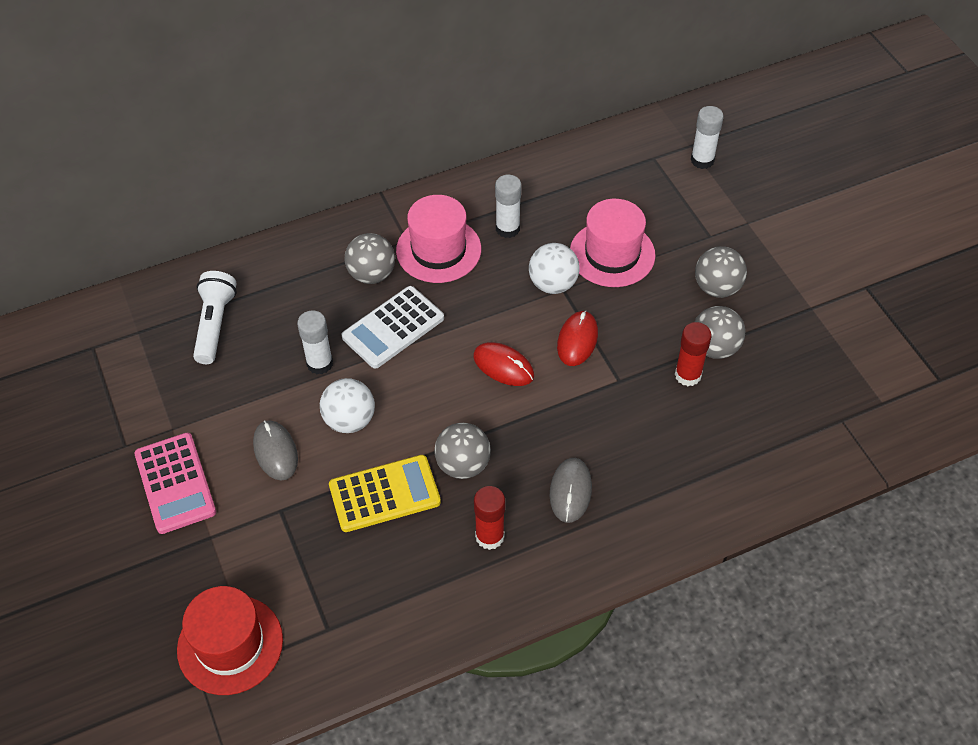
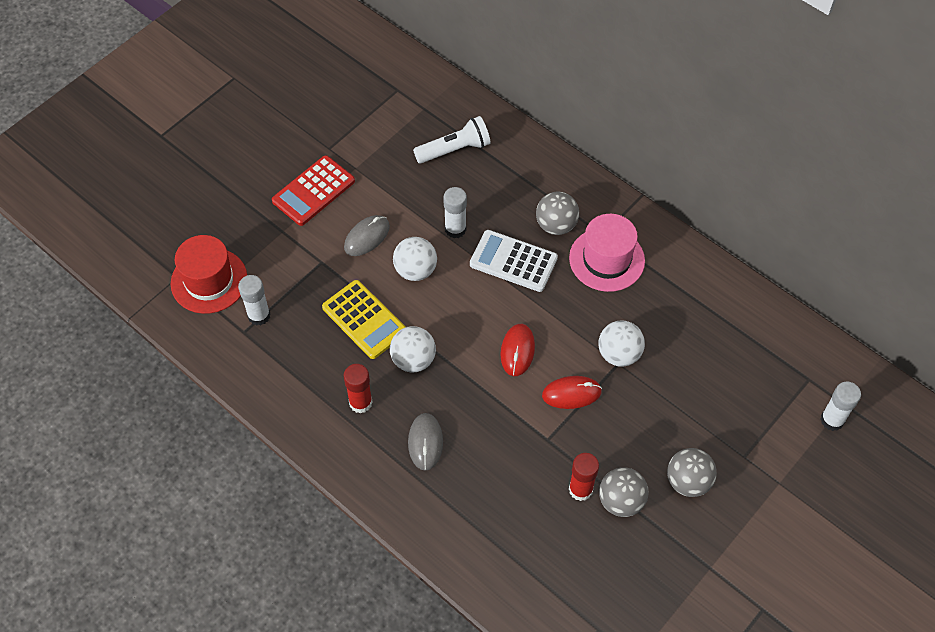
camera: 65 degrees right, 5 degrees up
pink calculator [134,433,216,534] -> red calculator [272,155,355,226]
grey ball [434,423,491,479] -> white ball [390,326,436,372]
white glue stick [495,175,522,238] -> white glue stick moved to [238,275,270,326]
grey mouse [550,458,592,523] -> grey mouse turned 75 degrees counterclockwise [408,413,443,471]
pink hat [570,199,655,287] -> none

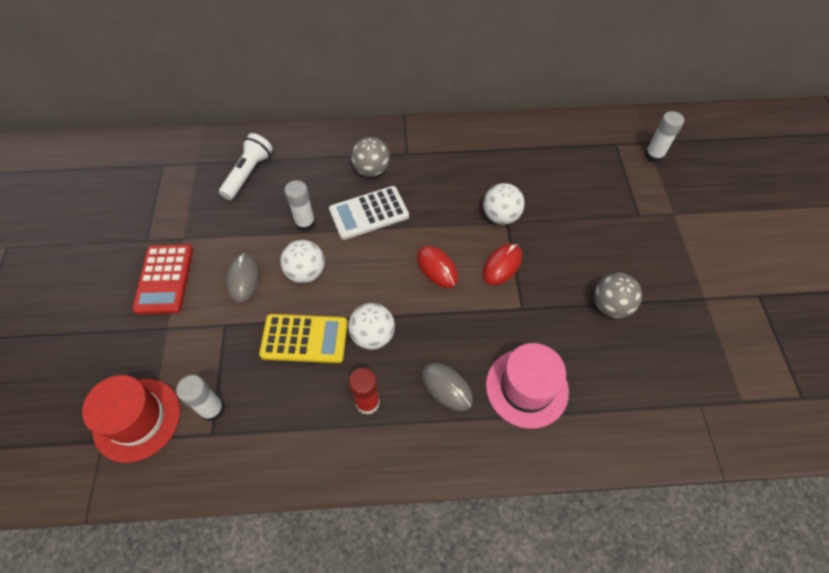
camera: 45 degrees left, 0 degrees up
pink hat [569,214,645,292] -> pink hat moved to [486,343,569,429]
red glue stick [569,453,599,501] -> none
grey ball [667,448,717,497] -> none

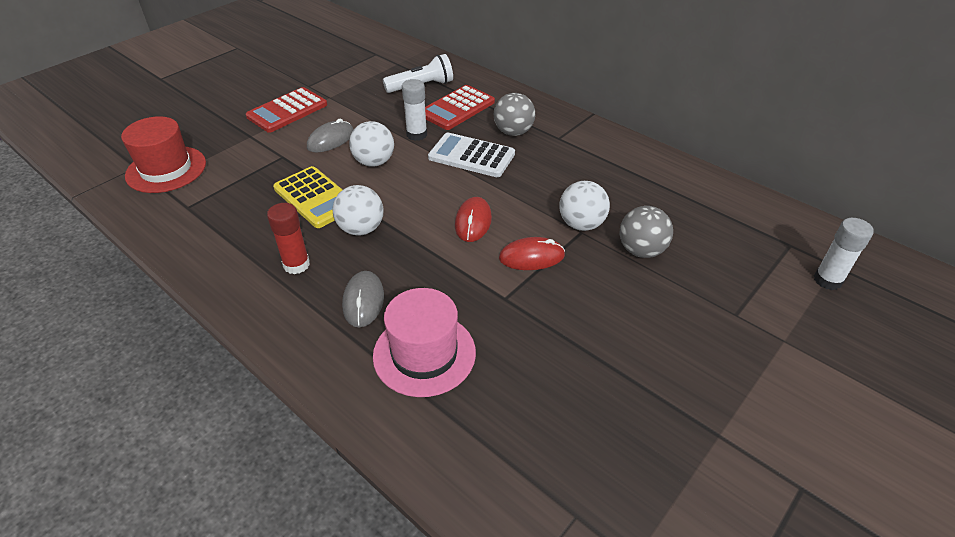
camera: 45 degrees right, 15 degrees down
white glue stick [176,375,225,421] -> none
grey ball [594,273,642,318] -> grey ball moved to [619,206,673,258]
none -> red calculator [425,85,495,130]

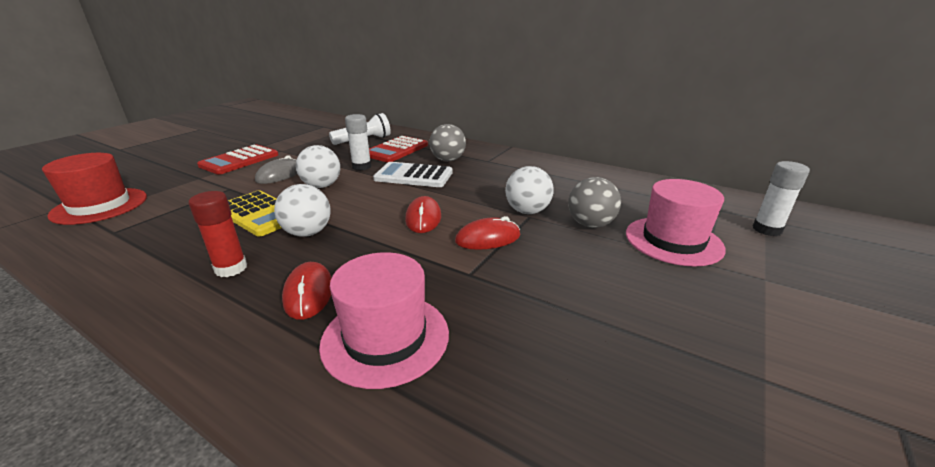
camera: 10 degrees left, 15 degrees down
grey mouse [342,271,384,327] -> red mouse [282,262,332,320]
none -> pink hat [626,179,726,267]

